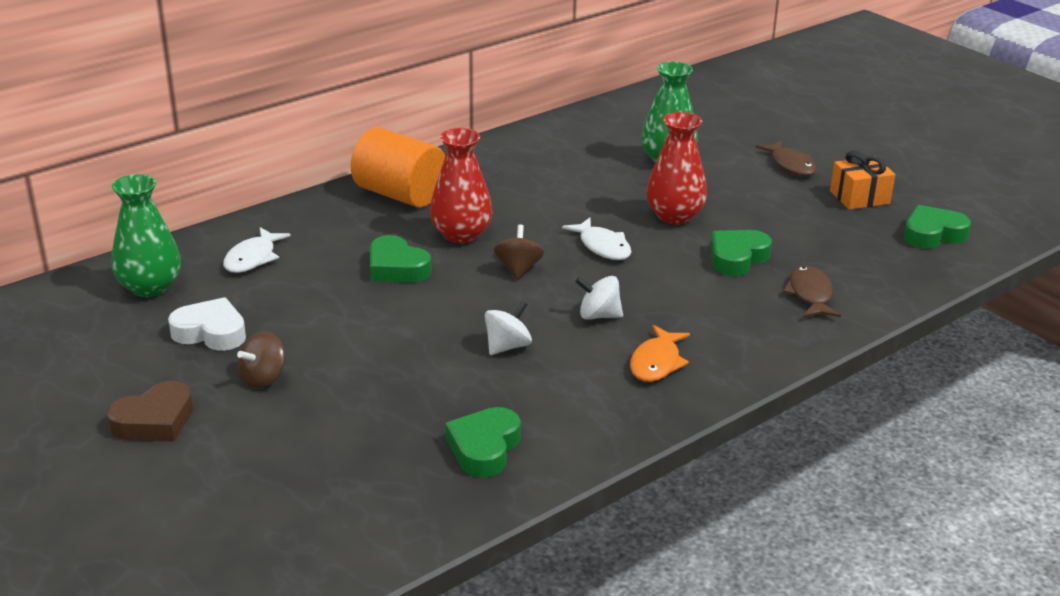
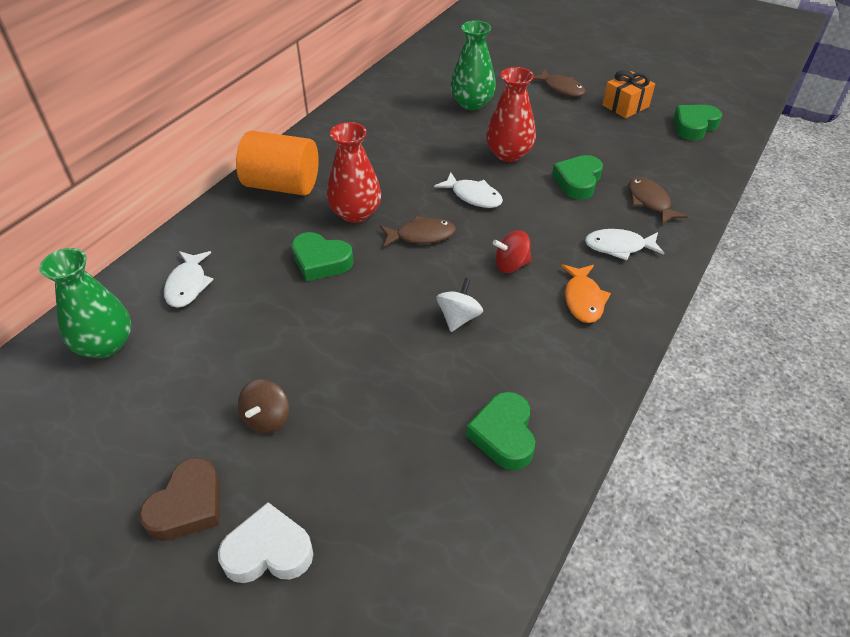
camera: 20 degrees left, 15 degrees up
white heart [168,297,246,351] -> white heart moved to [218,502,313,583]
brown spinning top [494,225,544,280] -> brown fish [380,216,456,248]
white spinning top [575,276,623,320] -> red spinning top [493,230,532,273]
none -> white fish [585,229,664,261]

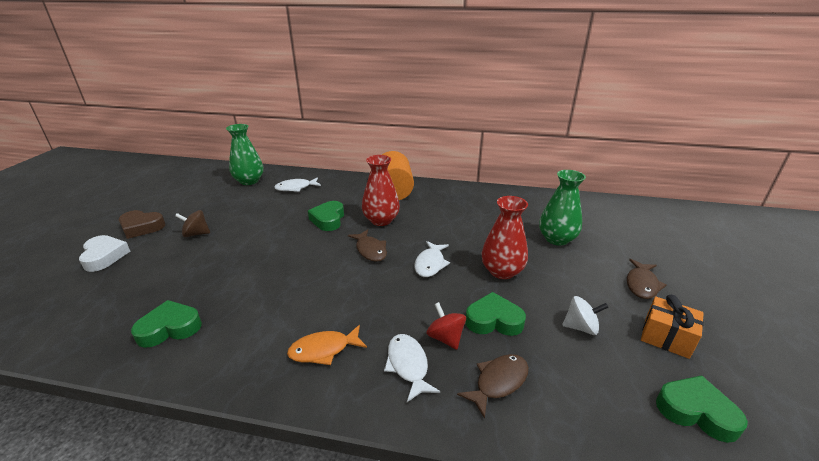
camera: 70 degrees right, 15 degrees down
white spinning top [437,278,483,332] -> white spinning top moved to [562,296,609,335]
red spinning top [493,230,532,273] -> red spinning top moved to [426,302,466,350]

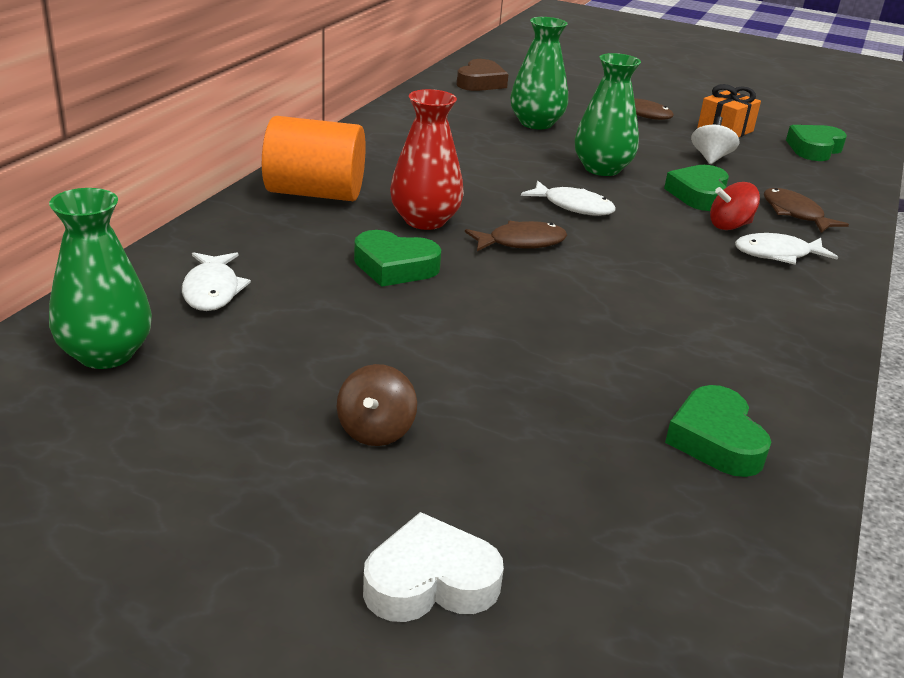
camera: 80 degrees left, 0 degrees up
brown heart [119,210,165,239] -> brown heart moved to [457,59,508,91]
orange fish [287,325,367,365] -> none
red vase [481,196,528,279] -> green vase [575,53,641,176]

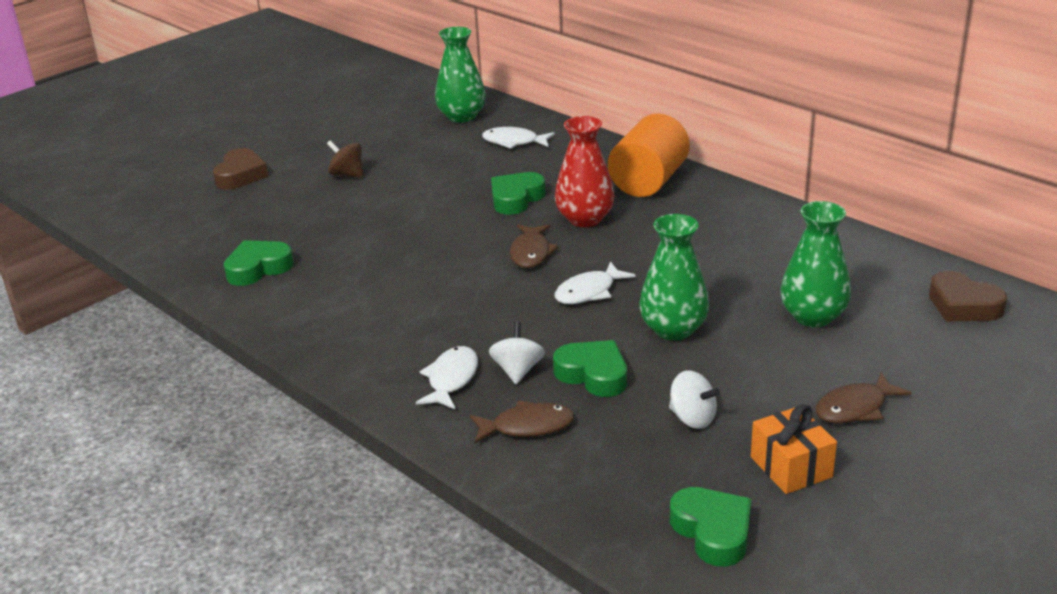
camera: 115 degrees right, 0 degrees up
white heart [363,512,504,622] -> brown heart [213,148,268,190]
green heart [665,385,771,477] -> green heart turned 45 degrees counterclockwise [224,240,294,286]
red spinning top [710,182,760,230] -> white spinning top [489,322,545,384]

